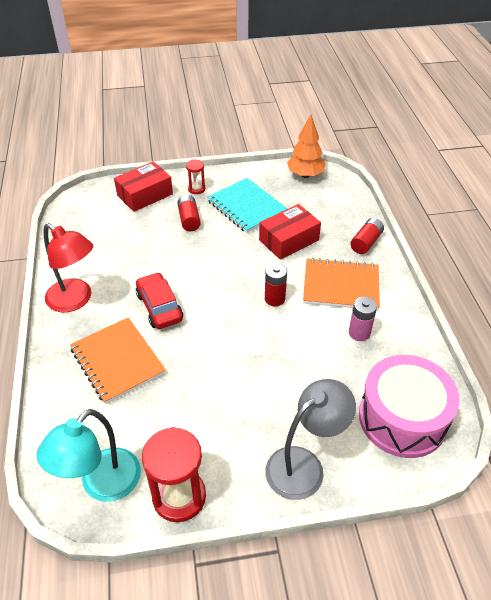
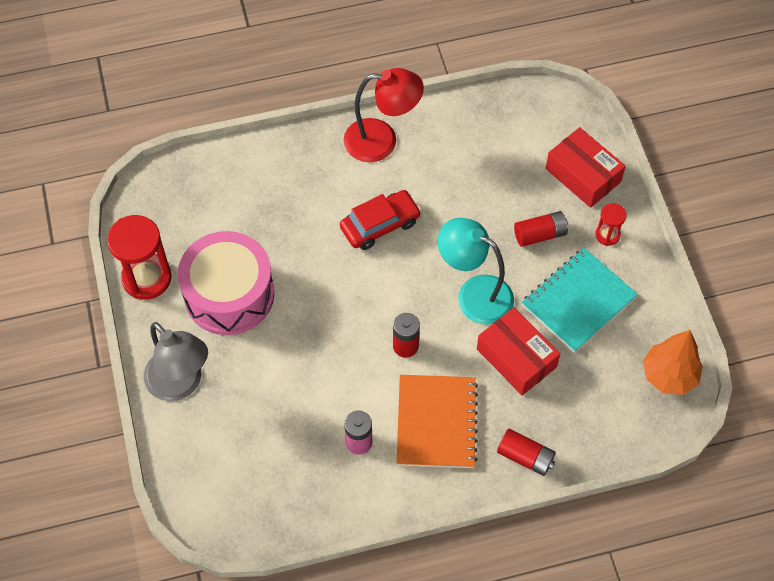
camera: 85 degrees right, 15 degrees up
turquoise lamp [36,409,141,502] -> turquoise lamp moved to [438,218,514,325]
red lamp [44,223,93,312] -> red lamp turned 120 degrees counterclockwise [344,68,424,162]
orange notebook [70,317,166,404] -> none
pink drum [359,355,460,458] -> pink drum moved to [178,231,274,335]

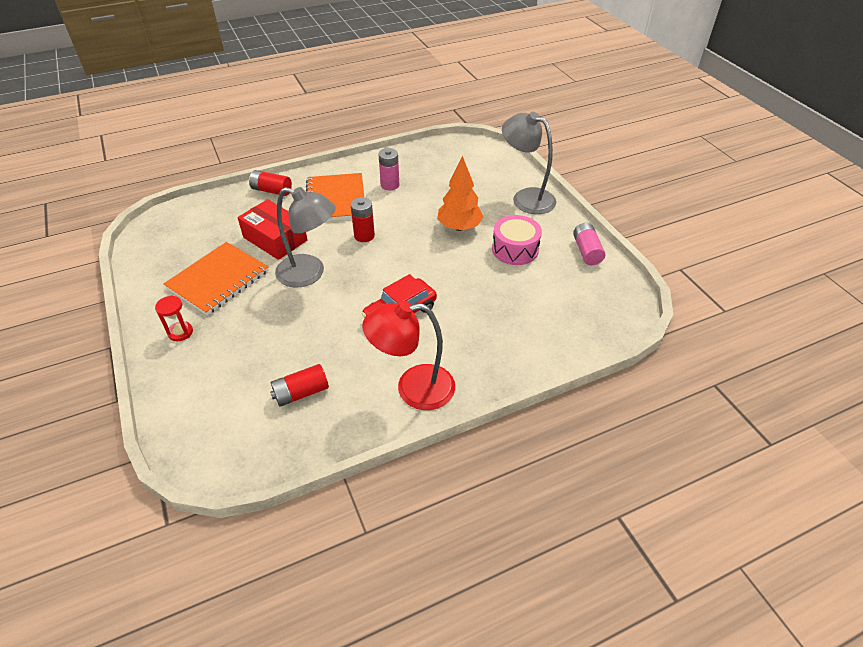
camera: 170 degrees right, 15 degrees down
red hourglass [107,215,172,300] -> pink battery [573,223,605,265]
pink drum [178,231,274,335] -> pink drum [492,215,542,265], size x0.62
turquoise lamp [438,218,514,325] -> grey lamp [275,187,336,287]
red battery [514,211,568,247] -> red battery moved to [270,364,329,407]
turquoise notebook [522,248,638,353] -> orange notebook [164,242,269,315]
red box [545,127,626,208] -> none
orange tree [643,330,703,395] -> orange tree moved to [437,156,484,231]

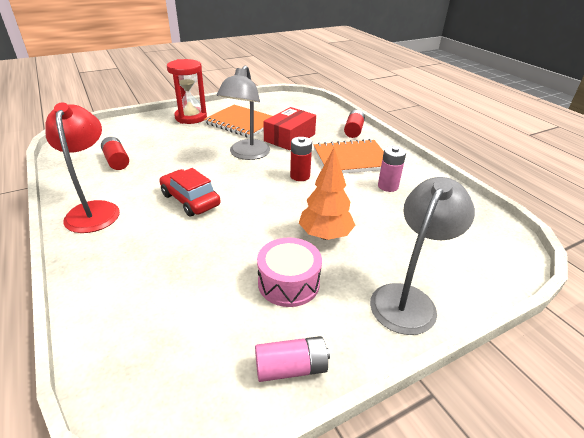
camera: 85 degrees right, 10 degrees down
red hourglass [155,296,193,341] -> red hourglass [167,59,207,124], size x1.96

